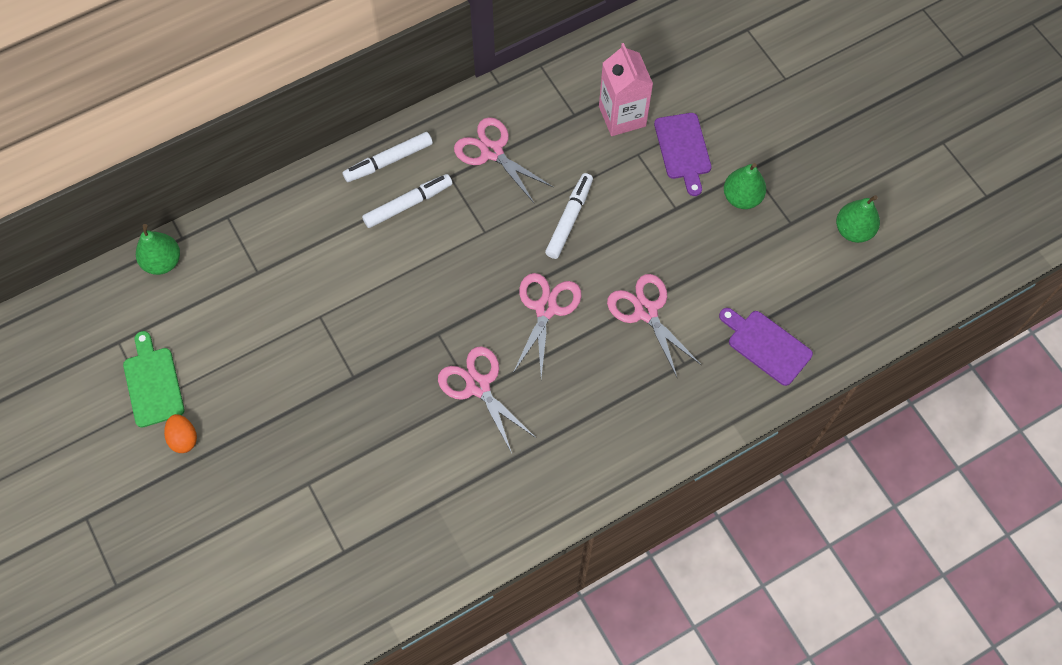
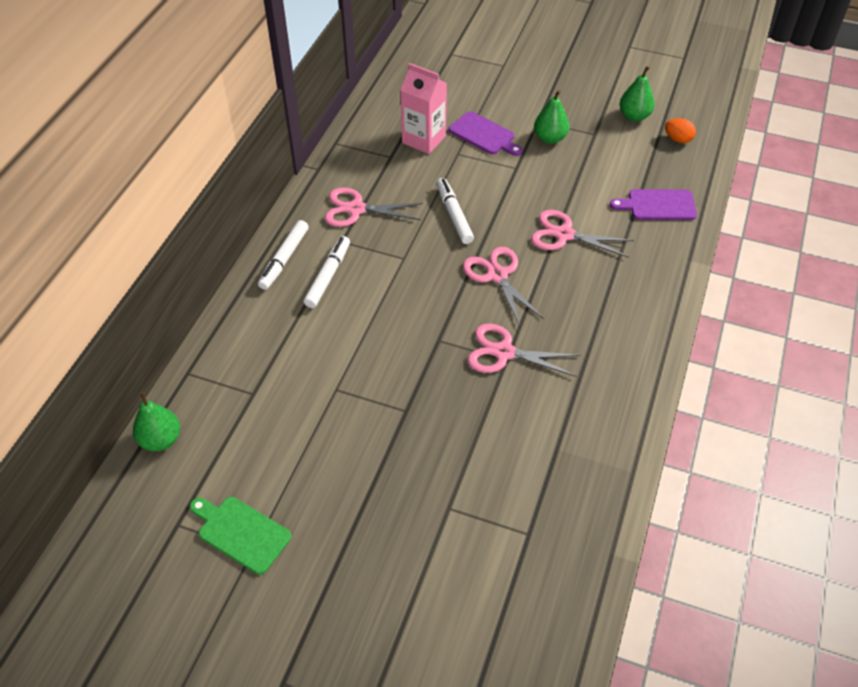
camera: 40 degrees left, 15 degrees down
orange egg [164,414,197,453] -> orange egg moved to [665,118,696,143]

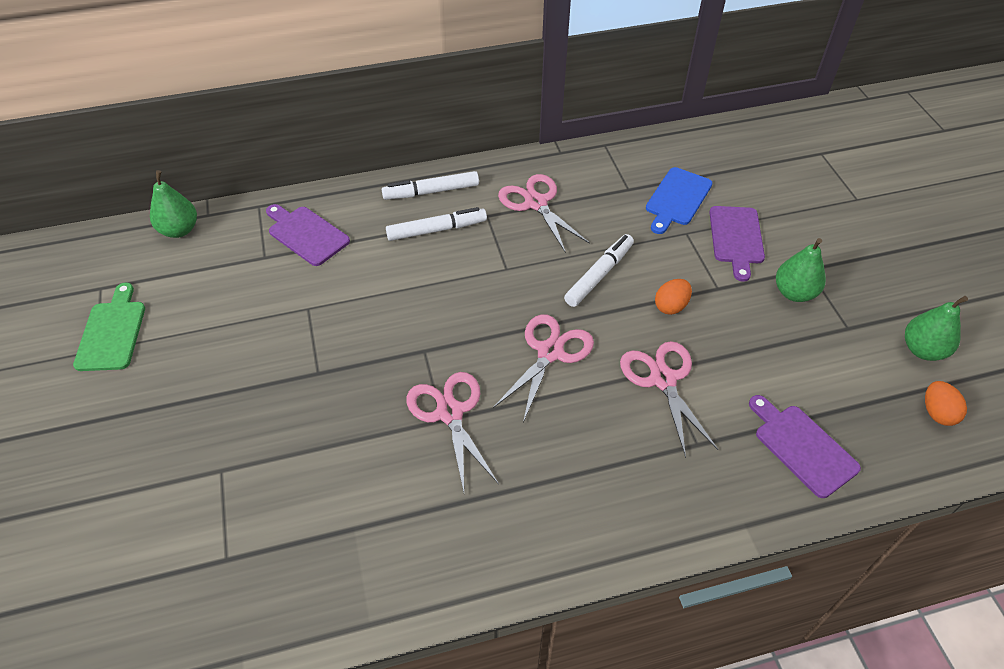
camera: 55 degrees right, 0 degrees up
pink carton [400,63,447,154] -> blue cutting board [646,167,712,234]
none -> purple cutting board [266,204,350,266]
none -> orange egg [655,279,692,315]

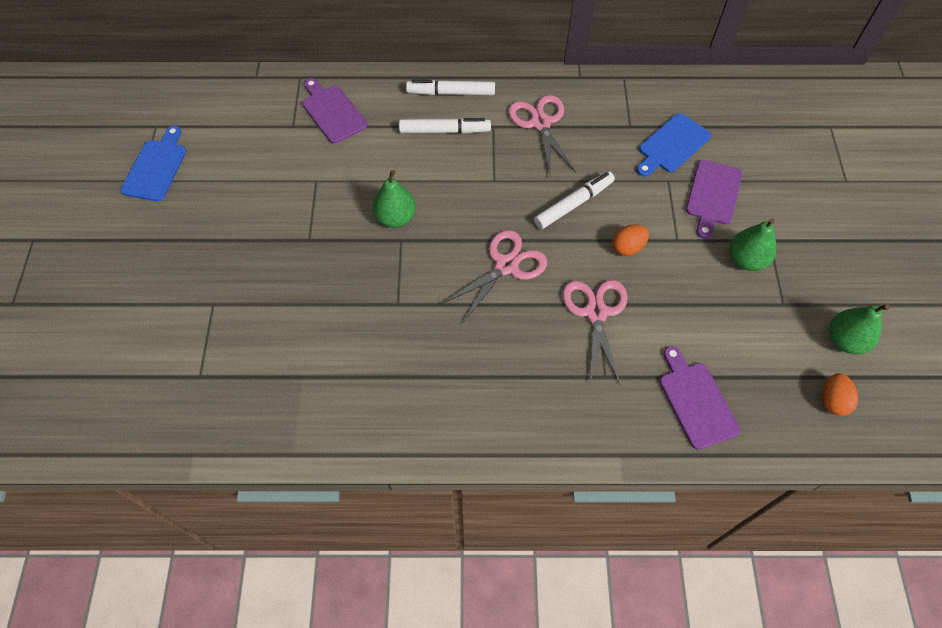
camera: 15 degrees right, 10 degrees up
green cutting board [73,283,145,371] -> blue cutting board [121,126,187,201]
green pear [150,170,197,238] -> green pear moved to [373,170,416,228]
pink scissors [406,372,499,492] -> none

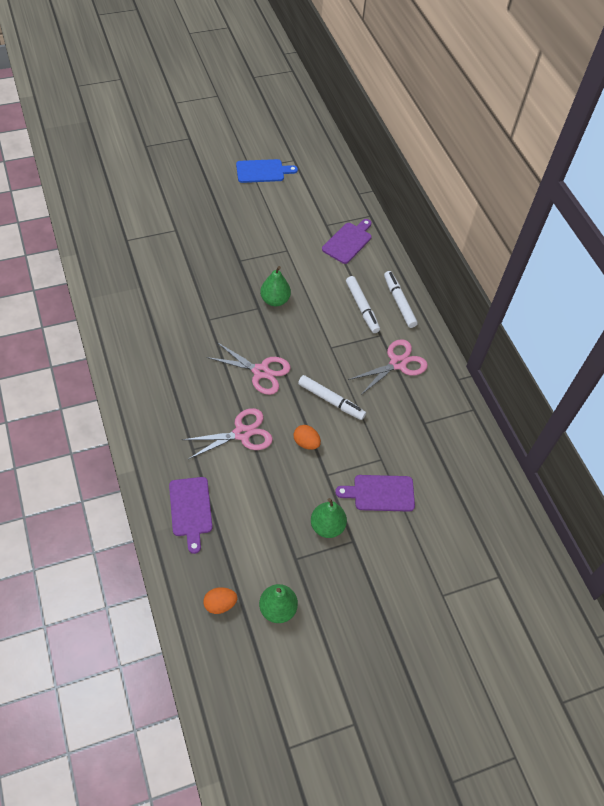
camera: 65 degrees right, 5 degrees down
blue cutting board [637,113,711,177] -> none
purple cutting board [660,346,740,450] -> purple cutting board turned 120 degrees clockwise [169,477,213,554]

